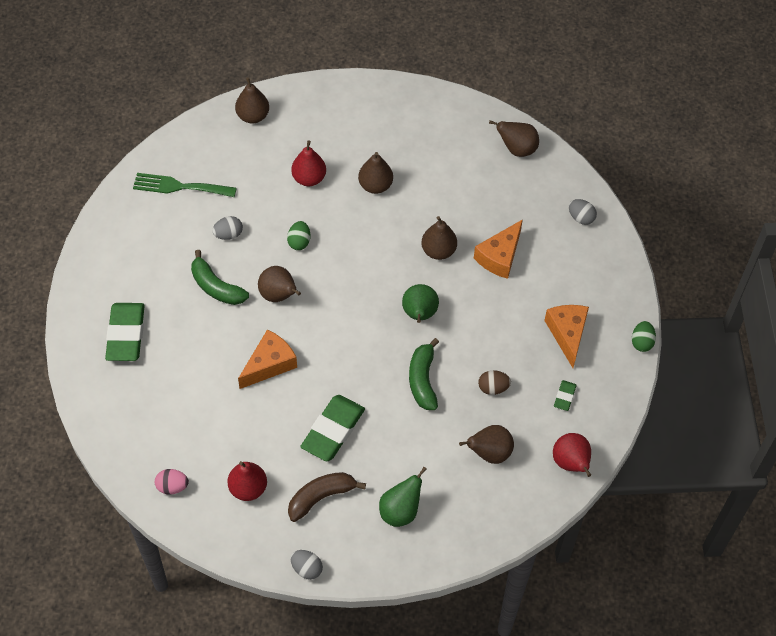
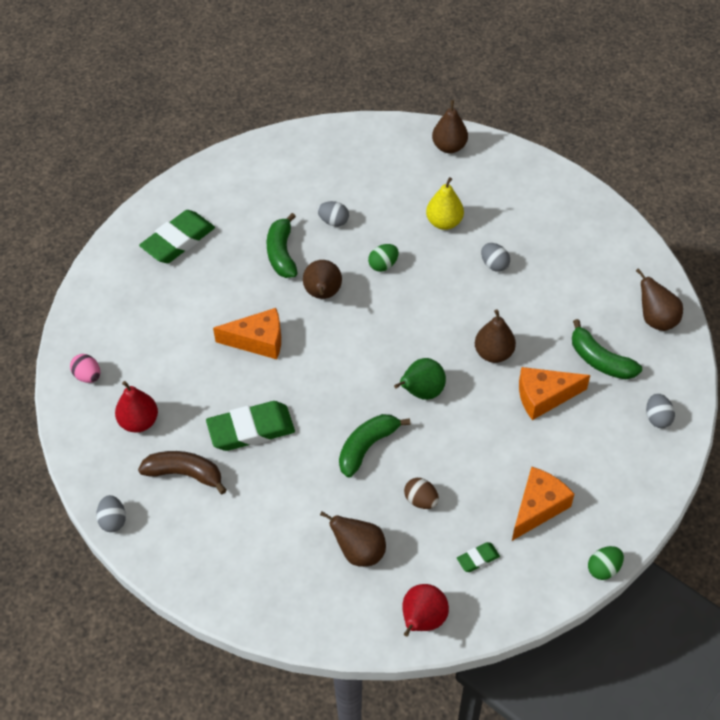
camera: 45 degrees right, 5 degrees down
green fork [133,173,237,197] -> none
red pear [291,140,326,186] -> yellow pear [426,177,464,230]
brown pear [358,152,393,194] -> grey egg [481,243,510,272]
green pear [379,467,426,527] -> none
none -> green banana [572,319,642,379]

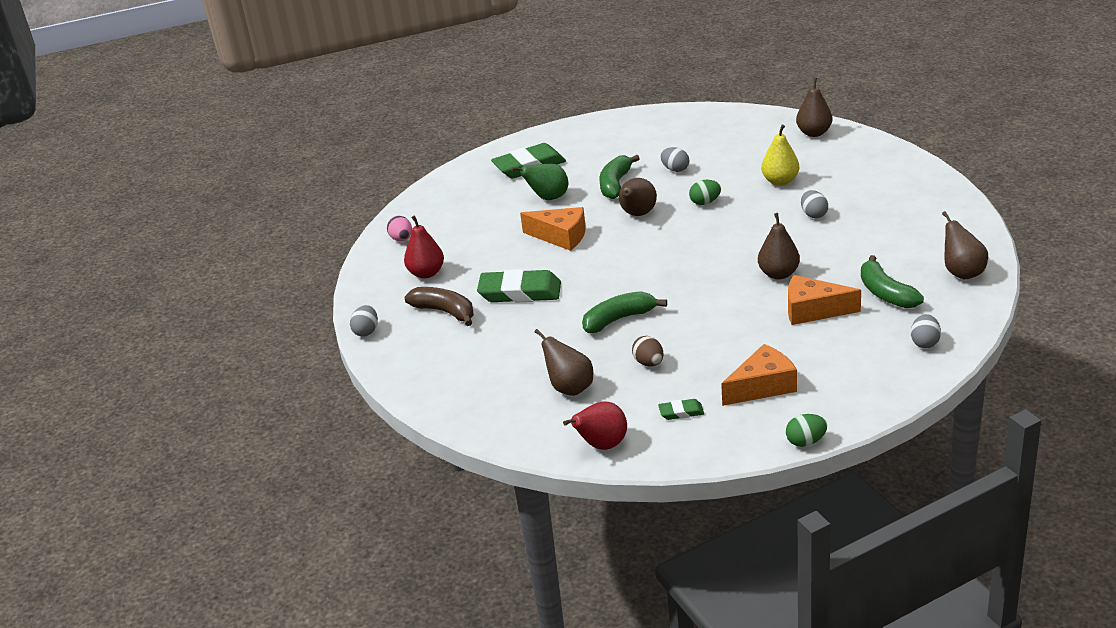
camera: 25 degrees right, 20 degrees down
green pear [394,358,446,400] -> green pear moved to [511,164,568,200]

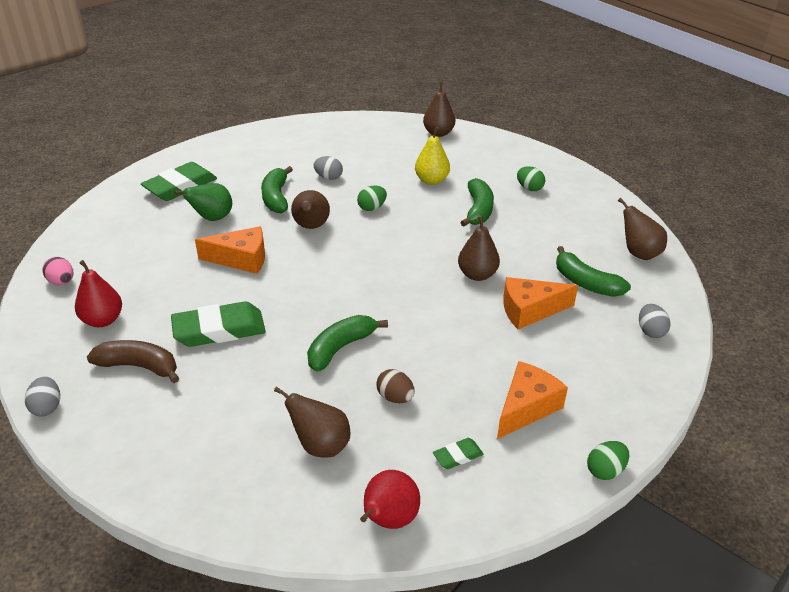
camera: 25 degrees left, 5 degrees up
grey egg [801,190,828,219] -> green banana [460,178,494,227]
none -> green egg [517,166,545,191]

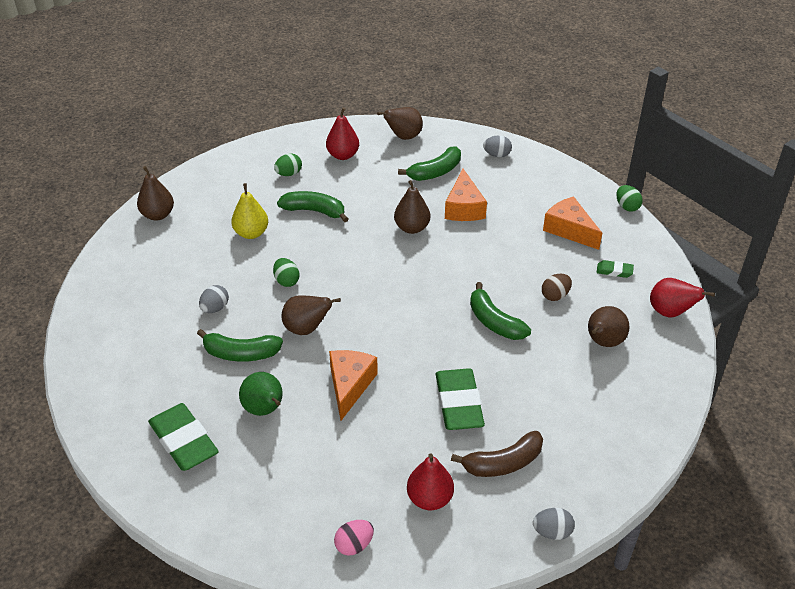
camera: 80 degrees left, 5 degrees up
brown banana [87,340,179,383] -> brown banana turned 135 degrees counterclockwise [451,431,543,477]
green eraser [433,438,484,469] -> green eraser turned 60 degrees counterclockwise [597,260,634,278]
none -> red pear [326,108,359,160]

